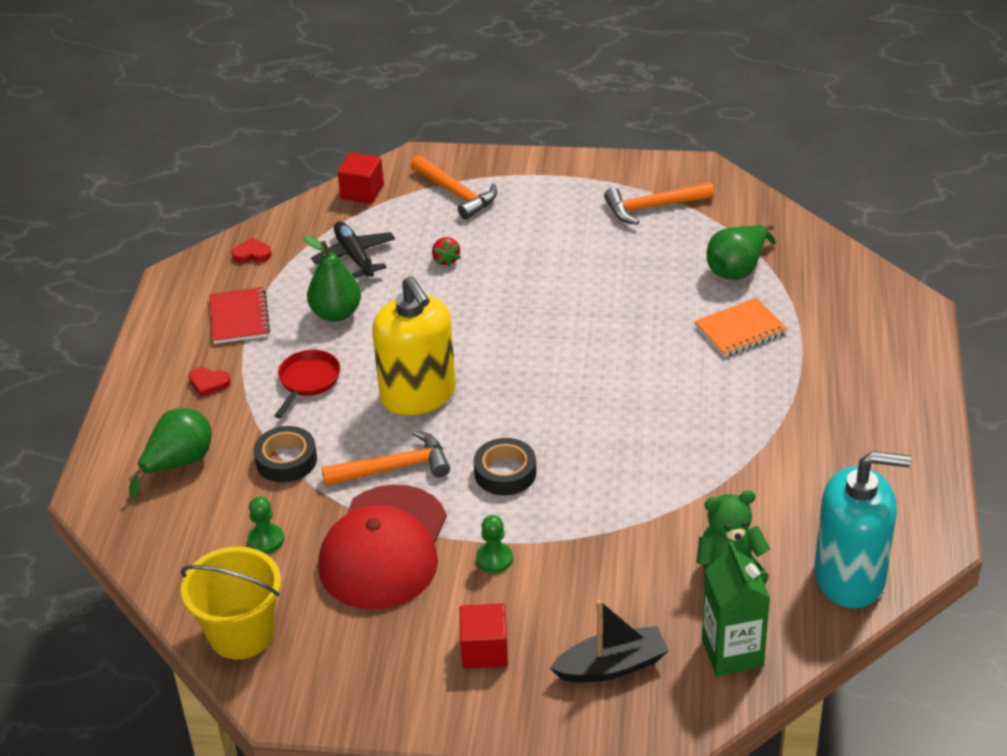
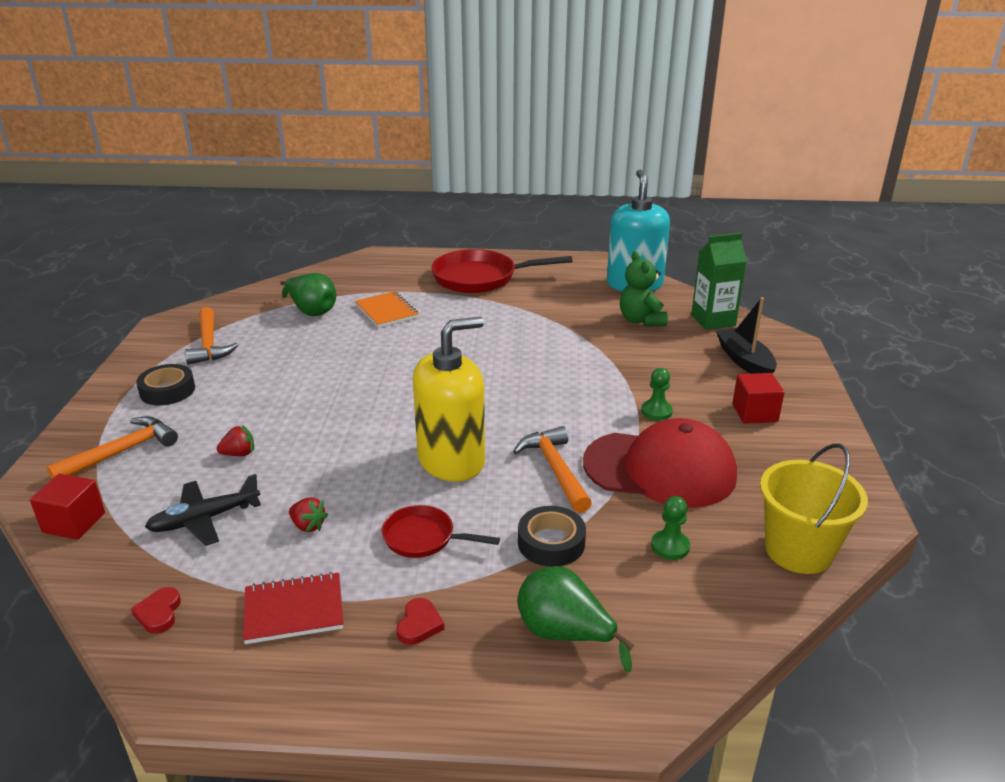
camera: 95 degrees left, 10 degrees down
green pear [303,235,361,322] -> red strawberry [289,497,328,532]
black tape [474,438,537,495] -> black tape moved to [136,364,195,406]
none -> red pan [431,249,573,293]

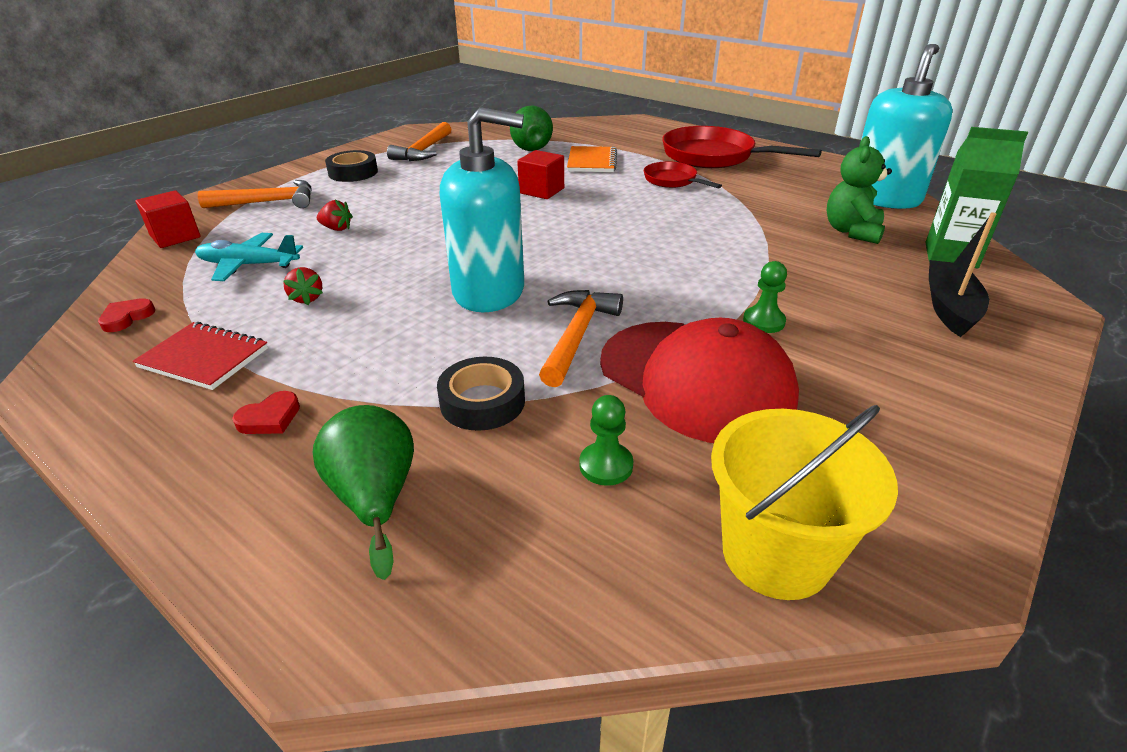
camera: 35 degrees right, 5 degrees up
black plane [145,474,261,546] -> turquoise plane [195,233,303,281]
red pan [382,505,500,558] -> red pan moved to [644,161,722,188]
yellow soap dispenser [413,317,485,482] -> turquoise soap dispenser [440,107,524,312]
red cube [732,373,784,424] -> red cube moved to [517,150,564,199]

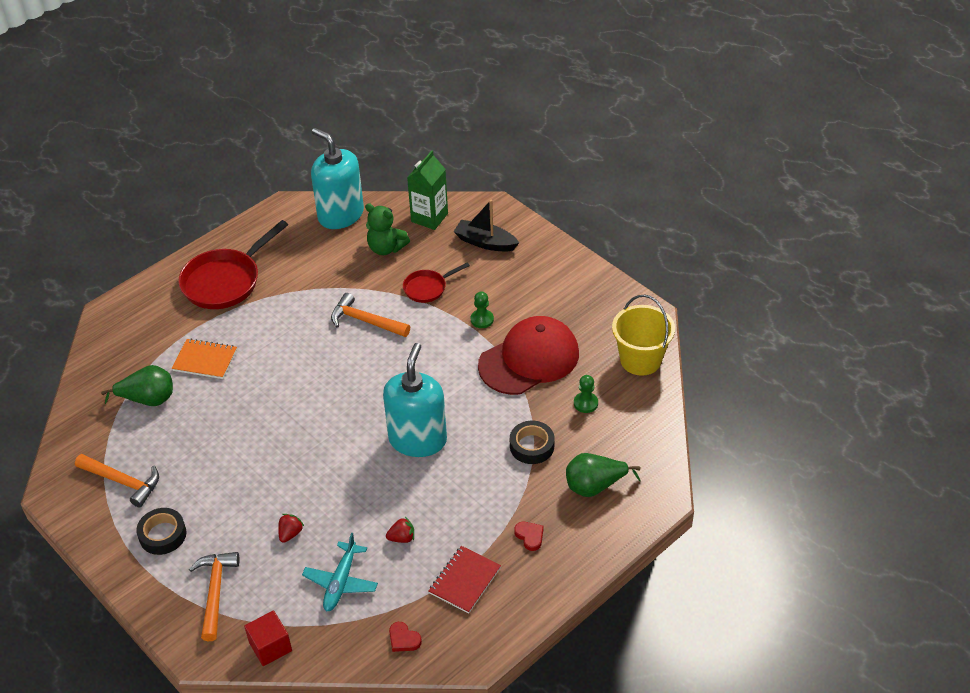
camera: 80 degrees left, 10 degrees up
red cube [517,150,564,199] -> none
orange hammer [539,290,623,387] -> orange hammer moved to [331,293,410,337]
red pan [644,161,722,188] -> red pan moved to [403,262,470,303]

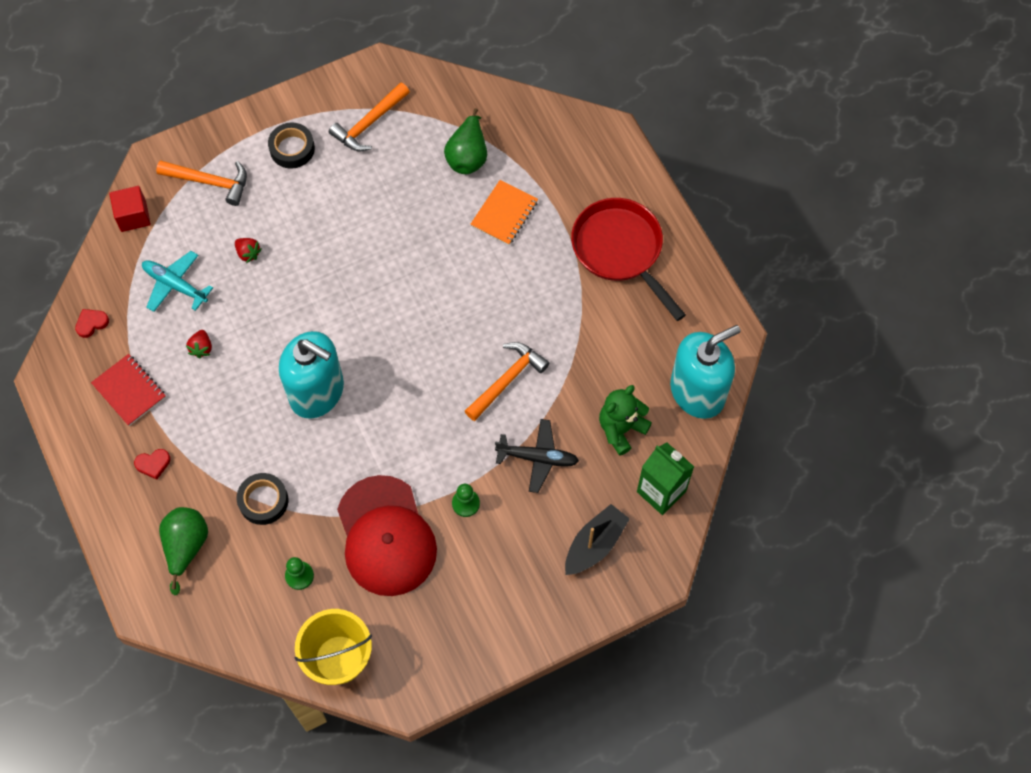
camera: 105 degrees right, 20 degrees up
red pan [403,262,470,303] -> black plane [495,419,579,493]

